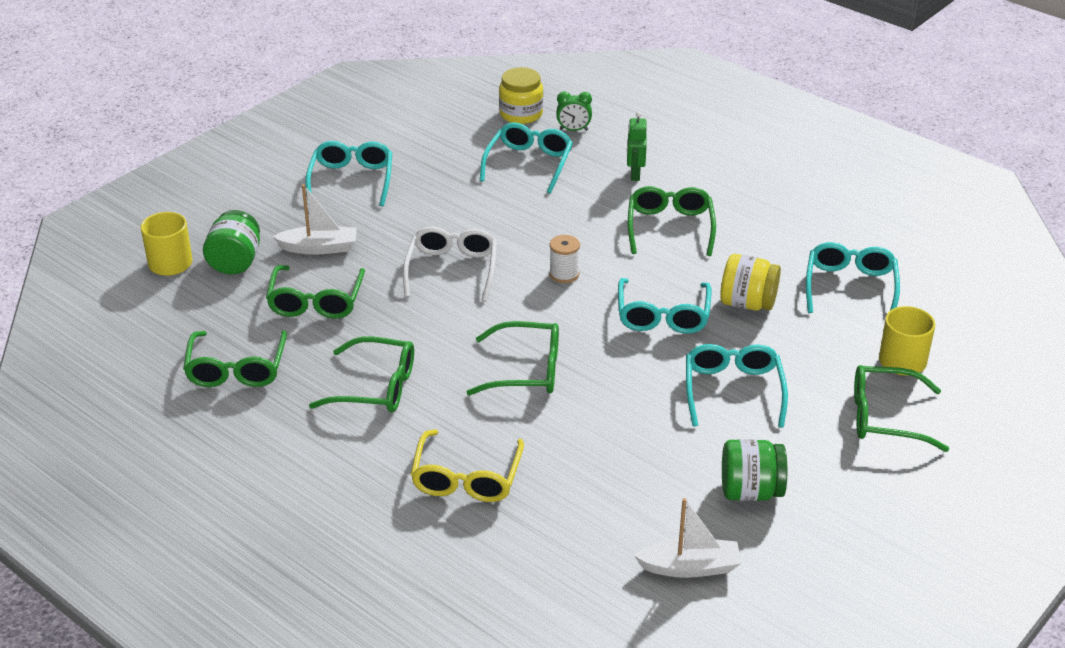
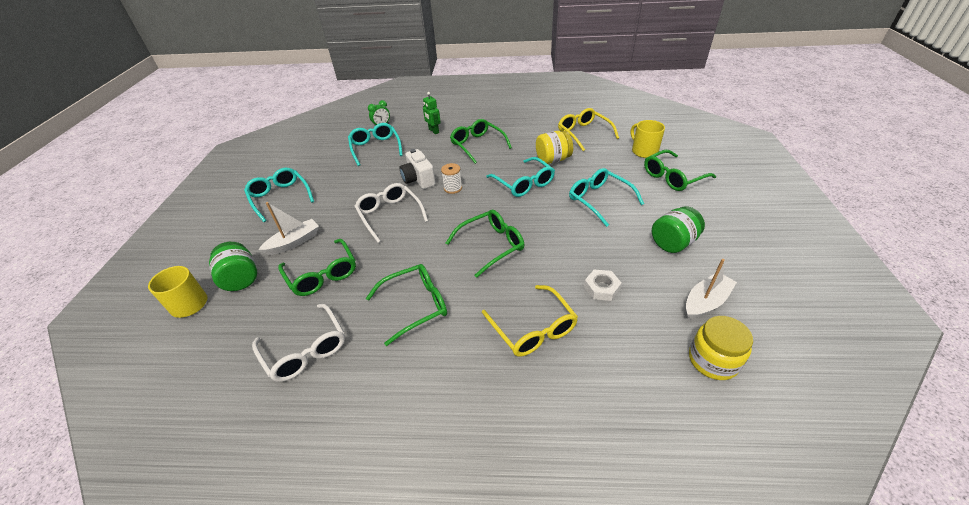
camera: 35 degrees left, 5 degrees up
green glasses [183,330,287,387] -> white glasses [252,304,345,382]
yellow jar [499,67,543,124] -> yellow jar moved to [689,316,753,380]
turquoise glasses [806,242,900,313] -> yellow glasses [558,108,619,151]
none -> white camera [399,149,436,189]
none -> white nut [584,270,622,301]

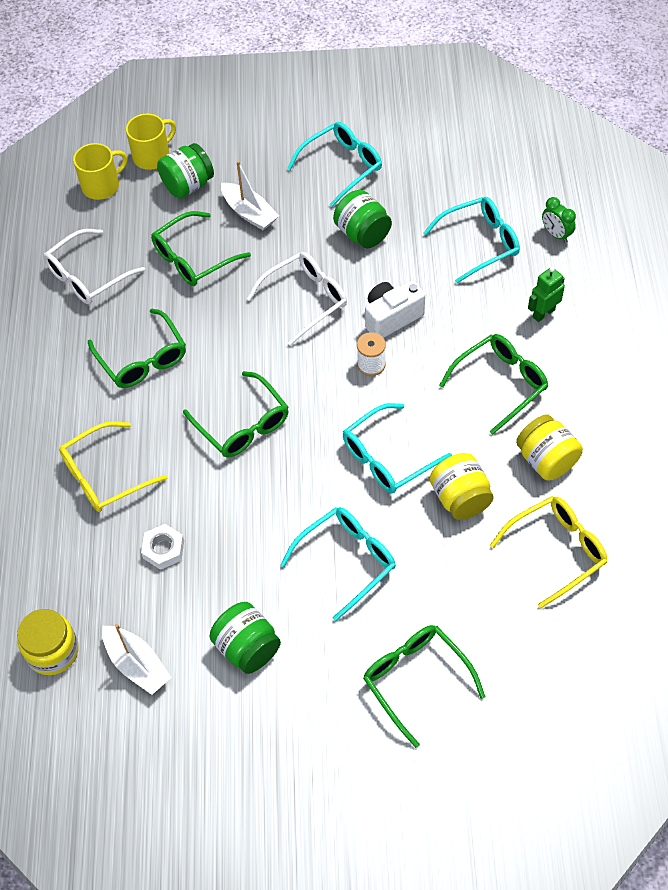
camera: 85 degrees right, 15 degrees up
yellow mug [631,120,665,158] -> yellow mug moved to [73,143,128,200]
none -> green jar [333,190,392,248]
none -> yellow jar [516,415,583,480]

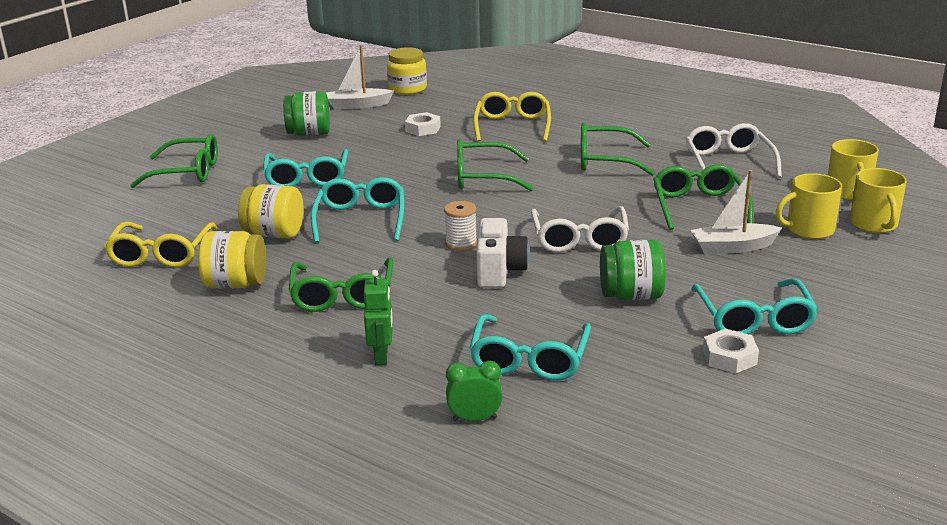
camera: 125 degrees right, 30 degrees down
green jar [157,143,214,199] -> yellow mug [776,173,842,239]
none -> white nut [703,329,759,373]

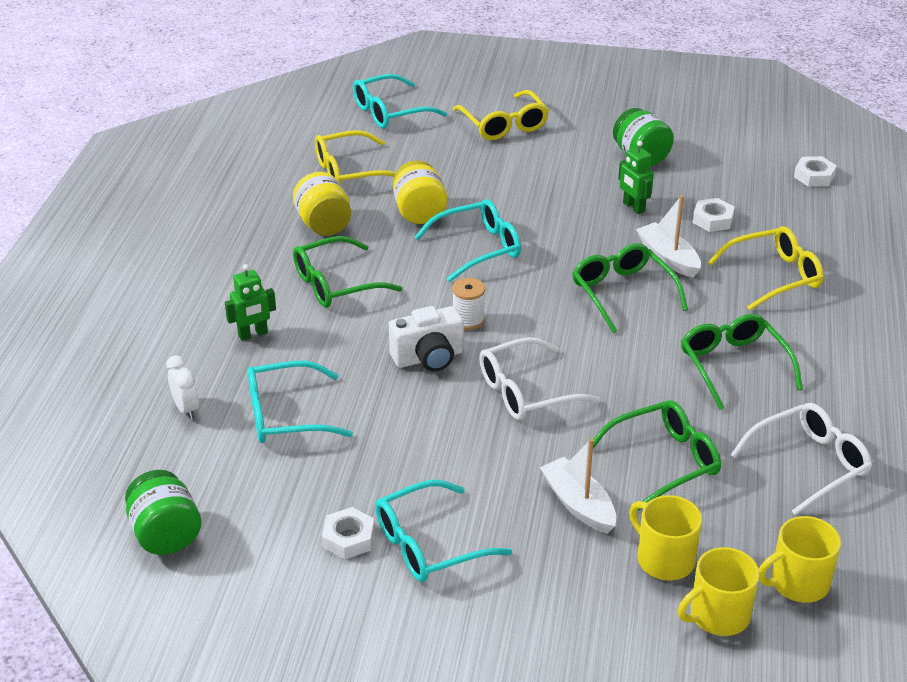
camera: 65 degrees right, 10 degrees up
green glasses [130,134,218,188] -> yellow glasses [453,90,549,140]
turquoise glasses [263,149,348,187] -> turquoise glasses moved to [353,74,447,128]
white boat [326,45,394,109] -> white boat moved to [636,195,701,278]
yellow jar [387,47,427,95] -> white nut [794,156,837,187]
green clock [446,361,502,421] -> white clock [166,355,199,419]
green jar [600,240,666,300] -> green jar moved to [125,470,201,555]
none -> green robot [618,141,654,214]

